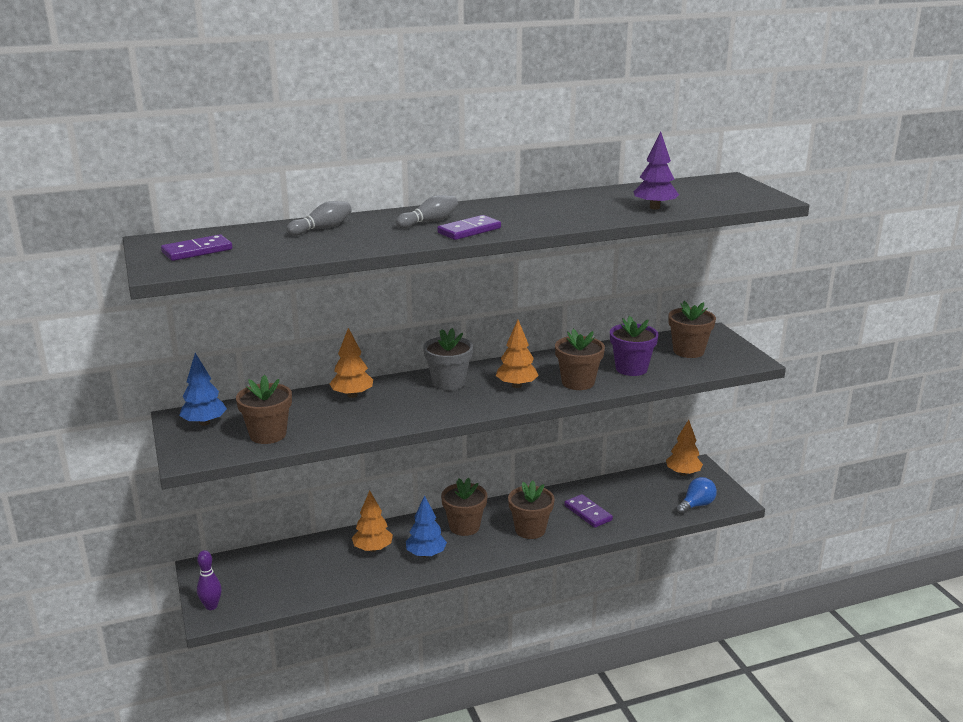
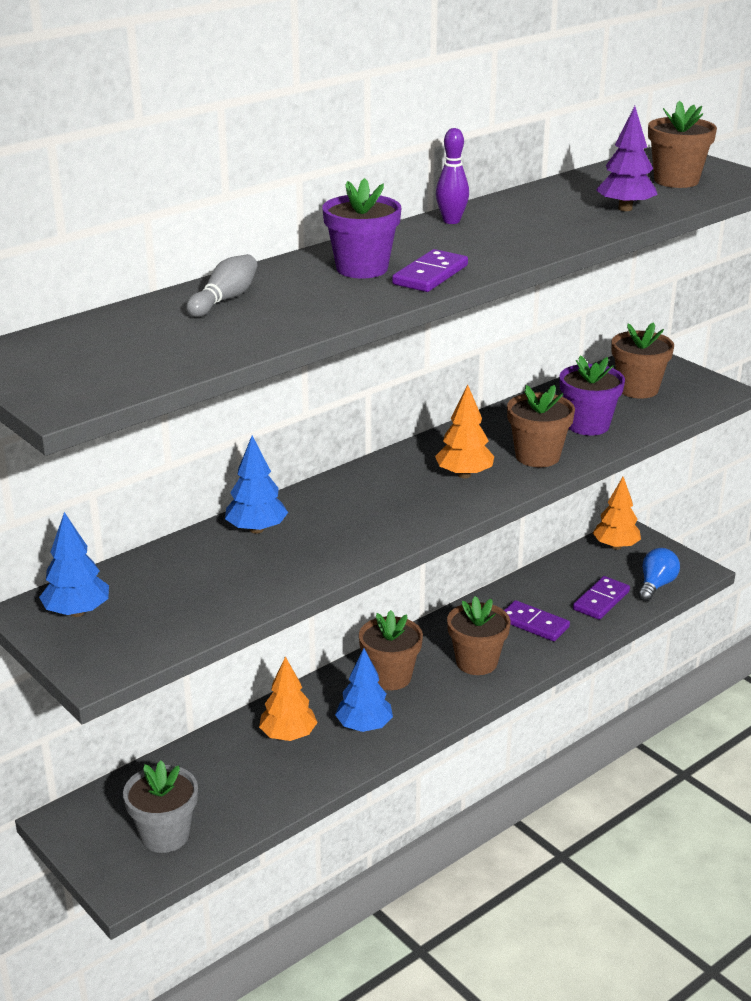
camera: 20 degrees left, 5 degrees up
purple domino [161,234,232,261] -> purple domino moved to [573,576,630,620]
purple bowling pin [197,550,222,610] -> purple bowling pin moved to [436,128,469,224]
brown flower pot [236,375,292,444] -> brown flower pot moved to [648,101,717,188]
orange tree [329,328,373,398] -> blue tree [225,436,288,534]
grey bowling pin [396,195,458,229] -> purple flower pot [322,178,401,278]
grey flower pot [423,328,473,391] -> grey flower pot moved to [123,761,198,853]

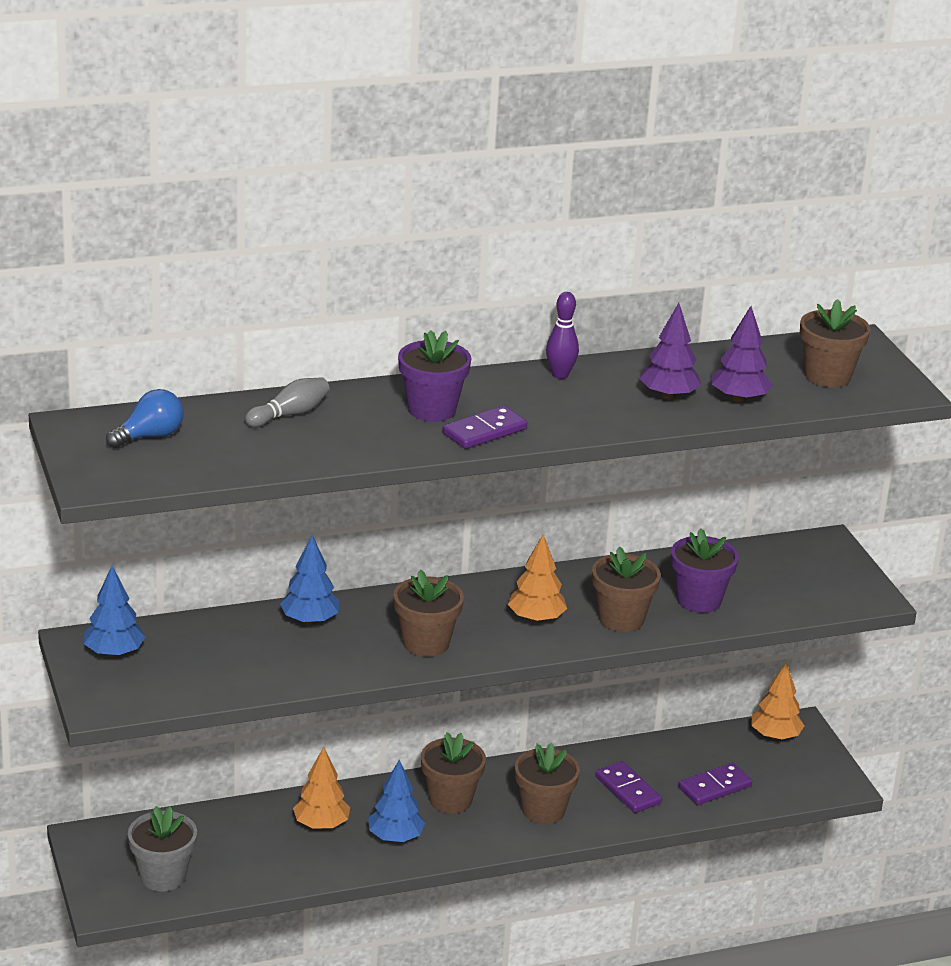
camera: 20 degrees right, 0 degrees up
brown flower pot [611,322,674,399] -> brown flower pot moved to [394,570,464,657]
blue light bulb [638,548,680,602] -> blue light bulb moved to [106,389,184,448]
none -> purple tree [639,303,701,400]

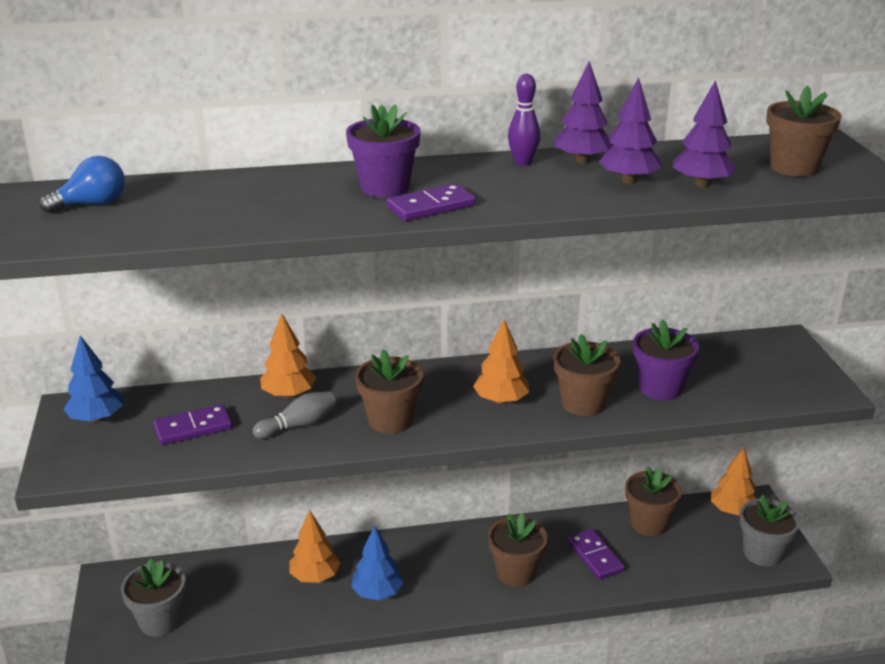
camera: 10 degrees right, 0 degrees up
grey bowling pin [245,377,330,427] -> grey bowling pin moved to [253,391,336,439]
blue tree [280,535,340,625] -> orange tree [260,313,316,399]
brown flower pot [421,732,486,814] -> brown flower pot moved to [625,466,682,536]
purple domino [678,763,752,805] -> purple domino moved to [153,404,232,445]
none -> purple tree [554,61,614,164]
none -> grey flower pot [740,494,800,567]

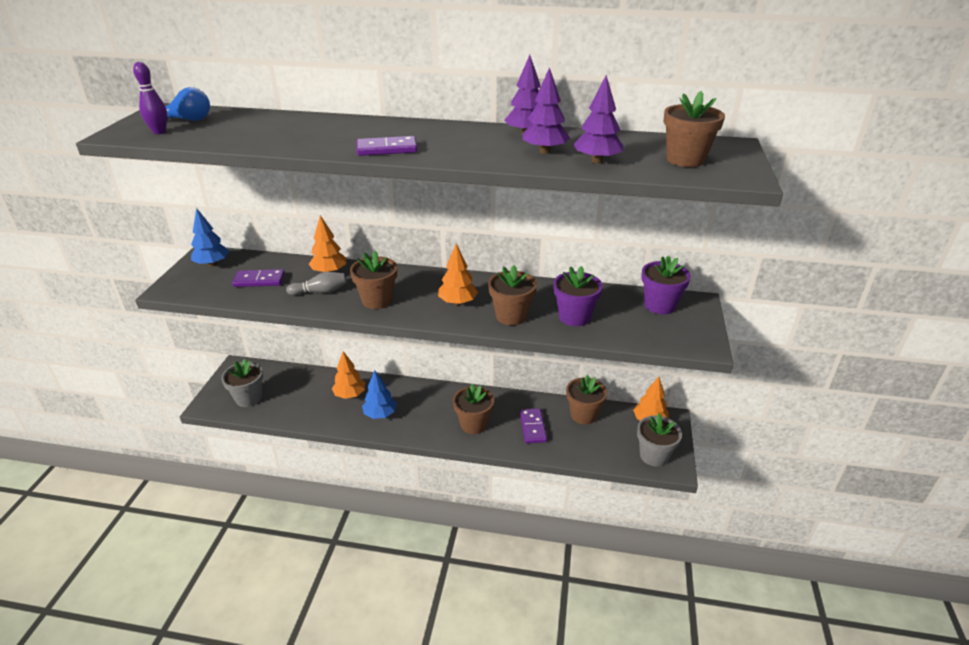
camera: 20 degrees right, 5 degrees up
purple flower pot [346,104,421,198] -> purple flower pot moved to [642,255,691,314]
purple bowling pin [508,74,540,166] -> purple bowling pin moved to [133,62,167,134]

